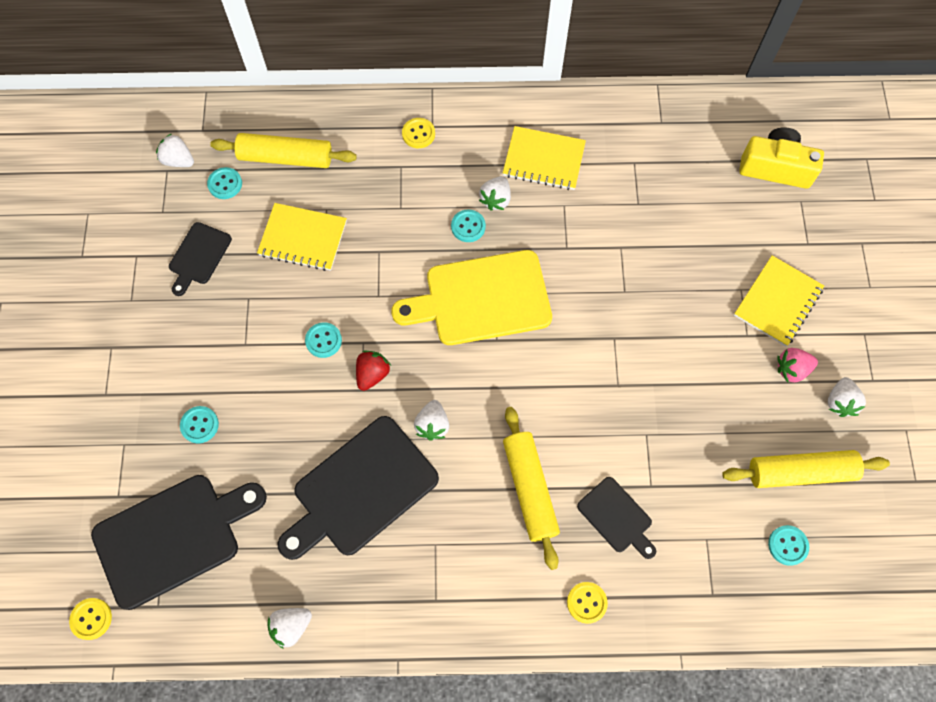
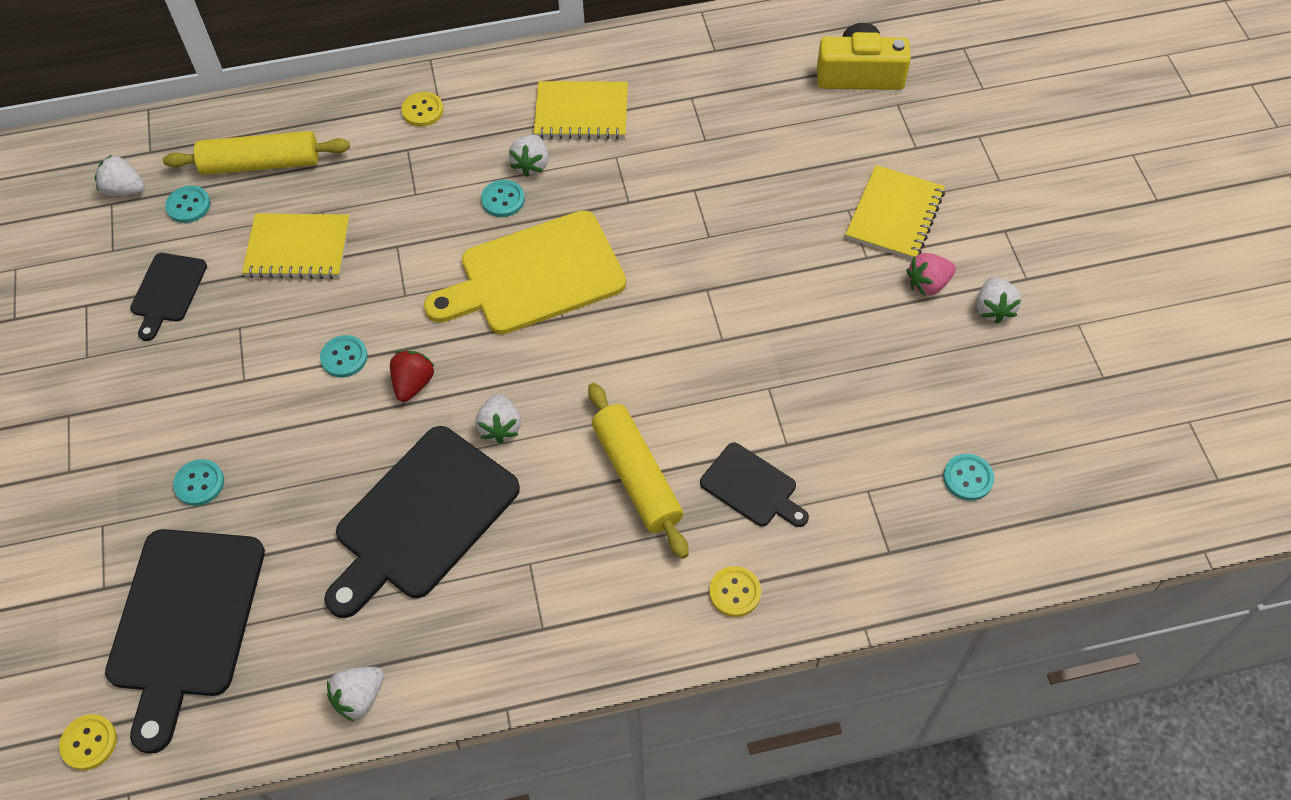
camera: 10 degrees left, 10 degrees down
black cutting board [91,475,267,610] -> black cutting board turned 135 degrees clockwise [105,529,265,754]
yellow rolling pin [722,450,890,488] -> none

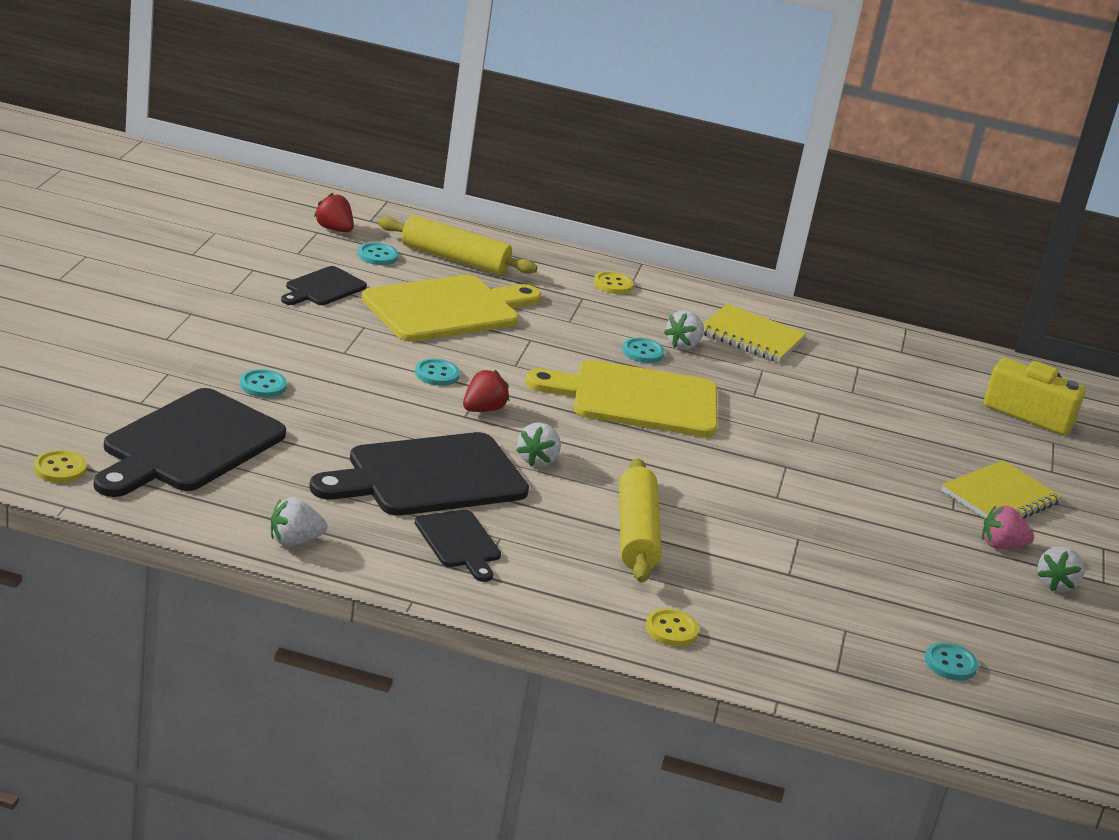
camera: 20 degrees right, 30 degrees down
white strawberry [94,155,145,196] -> red strawberry [314,193,354,232]
yellow notebook [242,213,350,279] -> yellow cutting board [362,275,541,342]
black cutting board [700,442,809,527] -> black cutting board moved to [415,510,501,582]

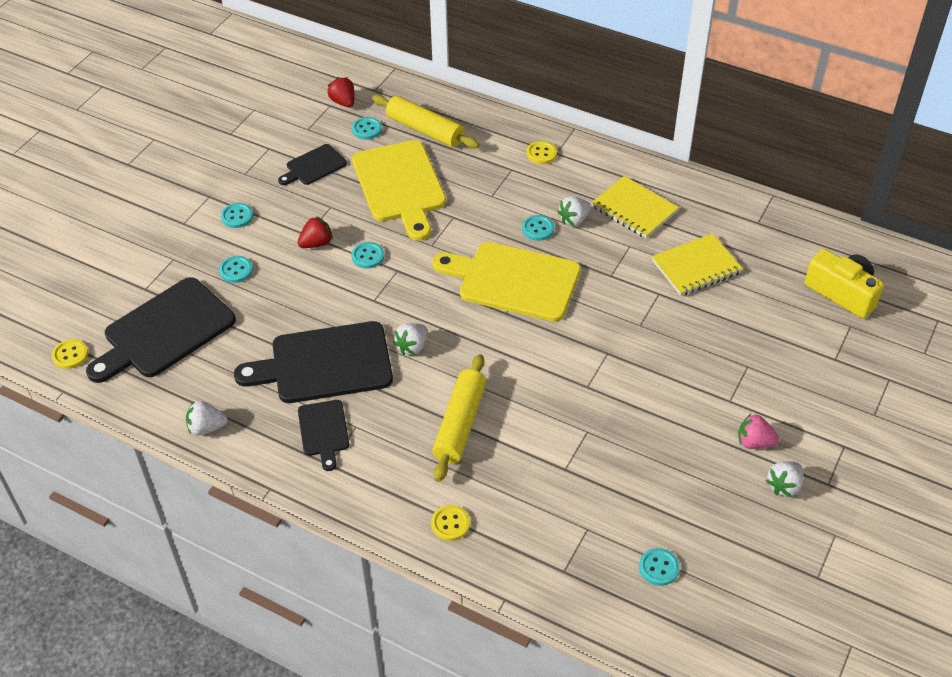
camera: 20 degrees right, 20 degrees up
yellow cutting board [362,275,541,342] -> yellow cutting board turned 90 degrees clockwise [352,140,446,241]
red strawberry [463,370,510,412] -> red strawberry moved to [297,216,333,248]
yellow notebook [941,460,1062,519] -> yellow notebook moved to [652,233,743,296]
none -> turquoise button [221,203,253,228]

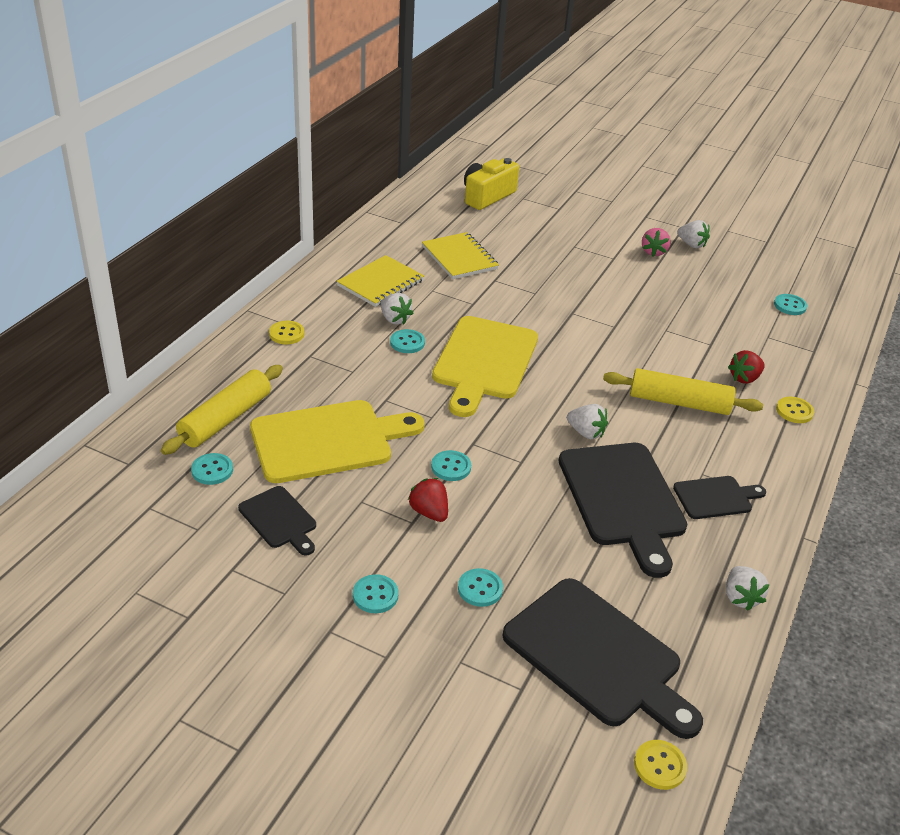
camera: 95 degrees left, 10 degrees down
red strawberry [327,77,355,107] -> red strawberry moved to [728,350,765,384]

